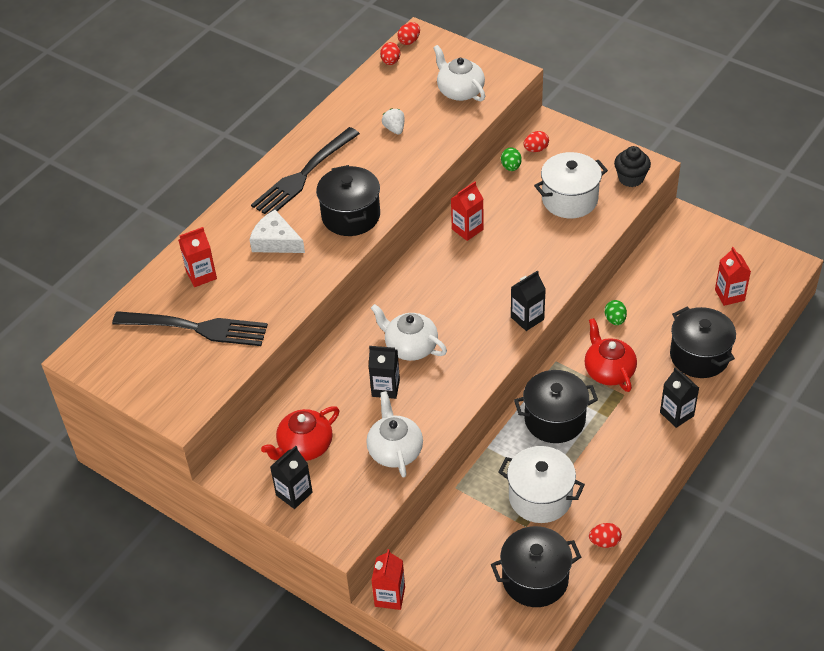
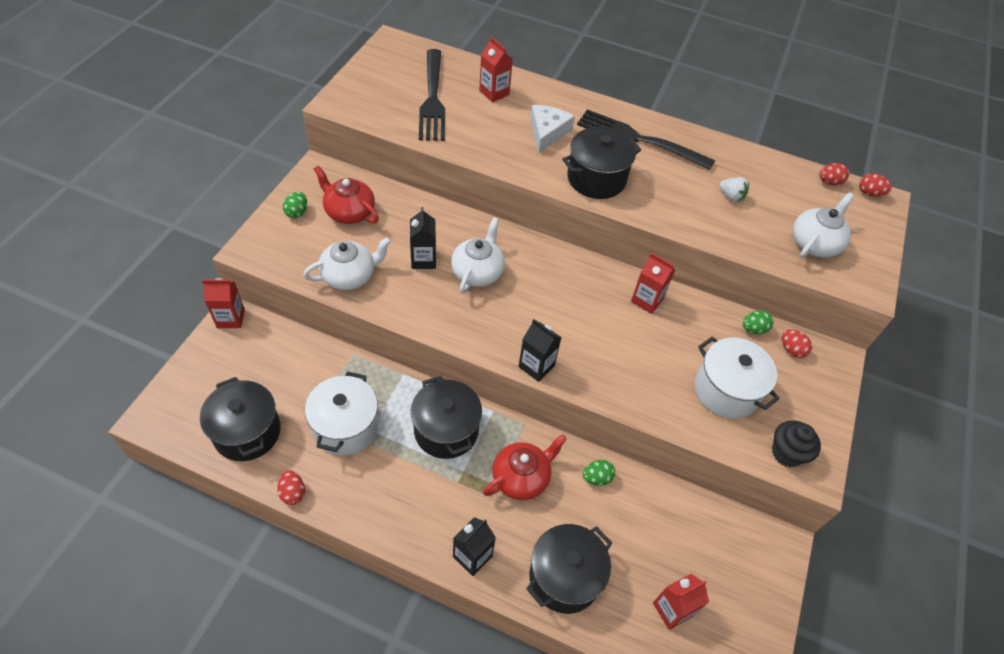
camera: 70 degrees right, 5 degrees up
black carton [270,446,312,509] -> green egg [283,192,307,218]
white strawberry [382,108,405,135] -> white strawberry turned 75 degrees clockwise [719,177,749,202]

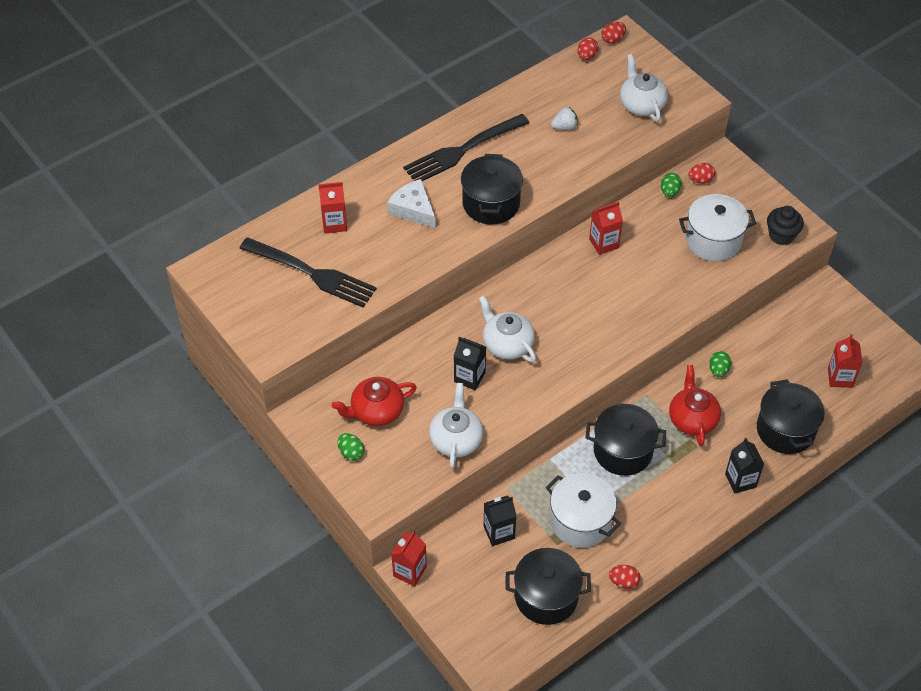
camera: 55 degrees left, 0 degrees up
black carton [519,319,562,382] -> black carton moved to [484,495,516,546]

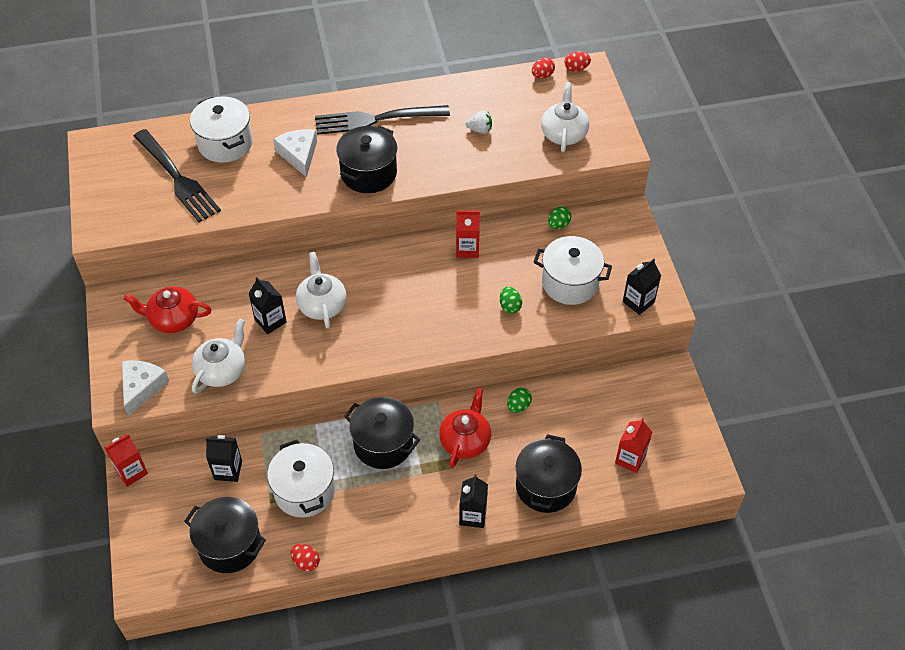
camera: 25 degrees right, 0 degrees up
red carton [318,182,347,234] -> white pot [190,96,253,163]
green egg [338,433,364,461] -> green egg moved to [500,287,522,314]
red egg [688,163,716,184] -> none
black cupcake [767,206,804,245] -> black carton [623,259,661,315]
none -> white cheese [122,360,169,416]

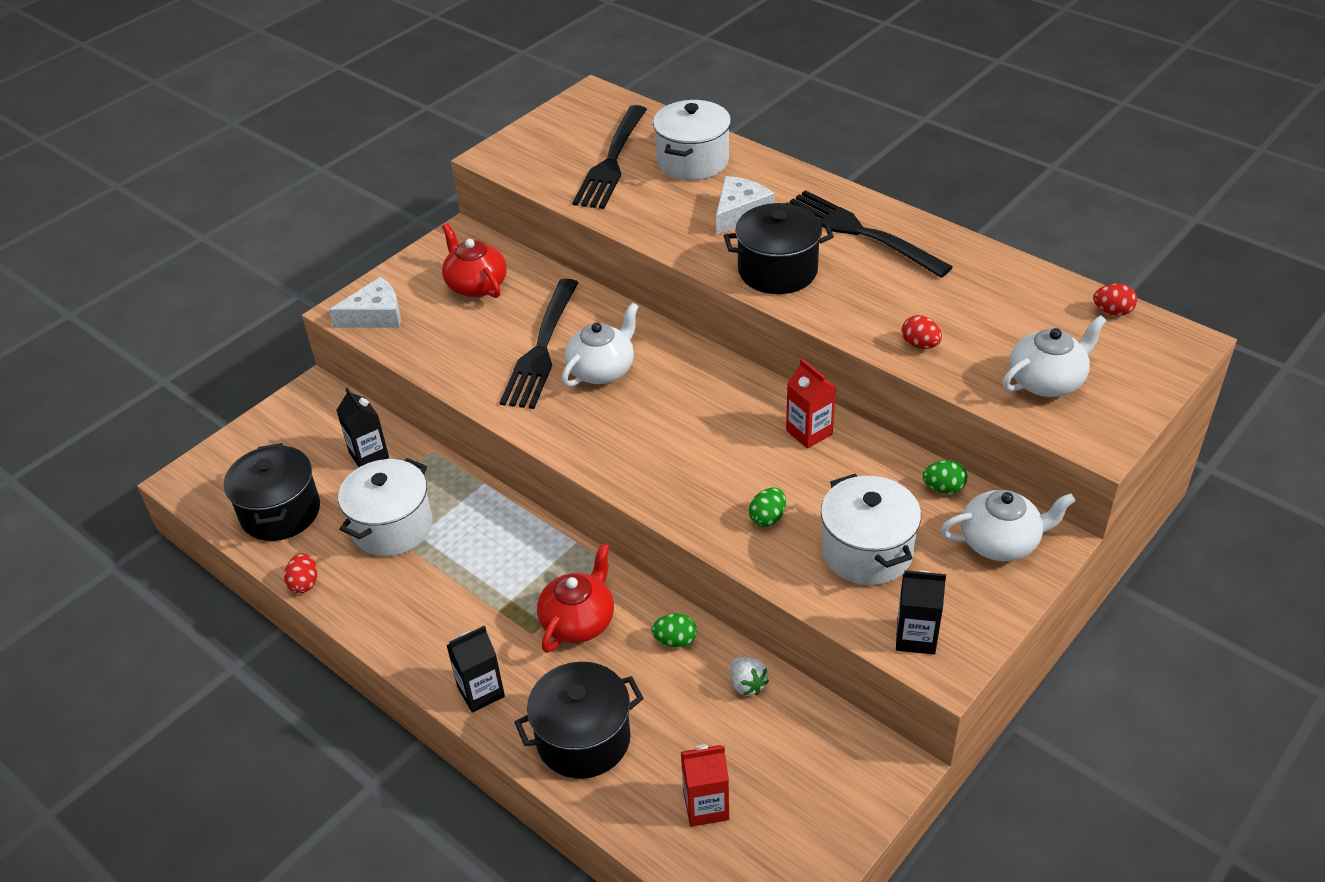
camera: 55 degrees right, 10 degrees down
red carton [104,434,148,487] -> none
white teapot [192,319,245,393] -> white teapot moved to [940,490,1076,561]
black carton [248,277,287,334] -> black fork [500,279,579,409]
black pot [344,397,420,469] -> none
red teapot [439,388,491,468] -> red teapot turned 45 degrees counterclockwise [537,543,614,653]
white strawberry [466,111,492,134] -> white strawberry moved to [730,657,769,696]
red egg [565,51,591,72] -> red egg moved to [902,315,942,349]

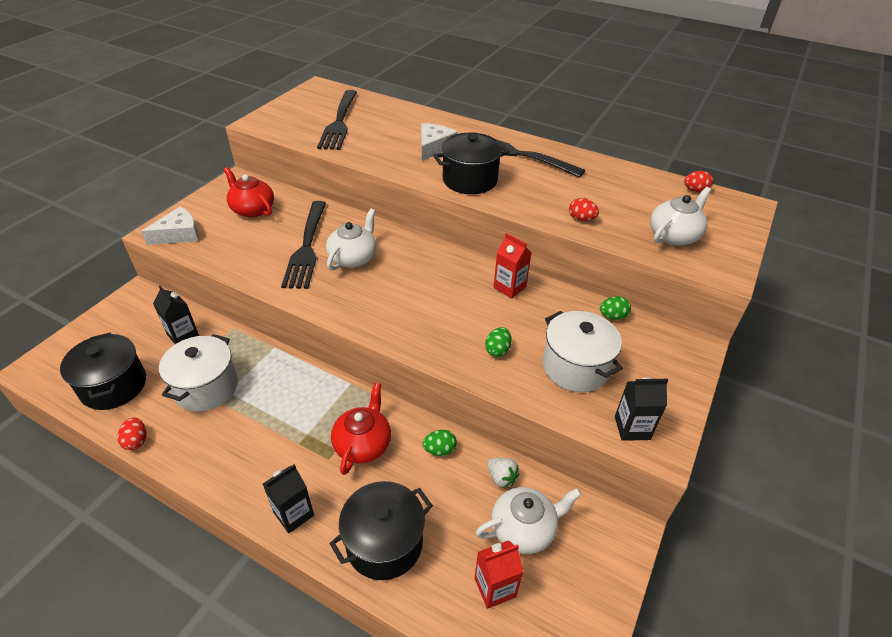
camera: 15 degrees left, 0 degrees up
white pot [653,100,731,180] -> none
white teapot [940,490,1076,561] -> white teapot moved to [476,487,582,554]

